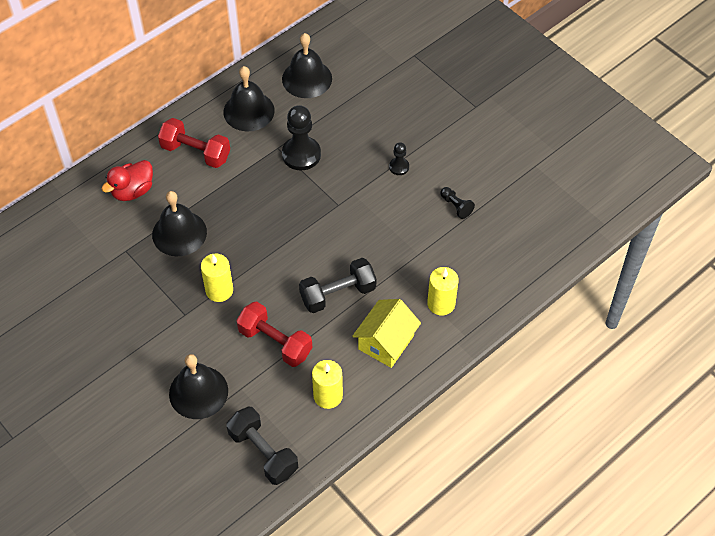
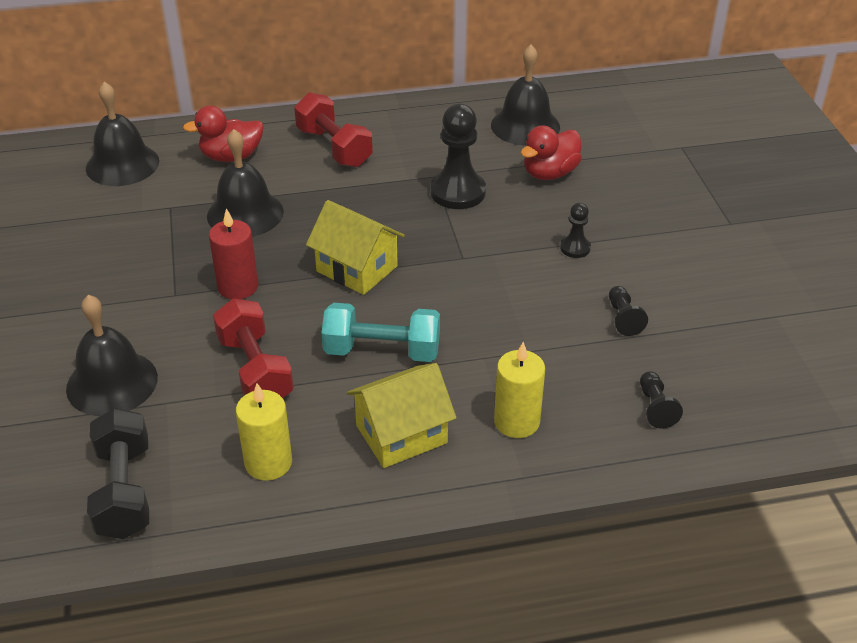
camera: 30 degrees right, 15 degrees down
yellow candle [201,253,233,302] -> red candle [209,208,258,299]
black bell [223,66,275,131] -> black bell moved to [86,82,159,186]
black dumbbell [299,258,376,313] -> turquoise dumbbell [321,303,440,362]
none -> yellow house [306,200,405,295]
none -> red duck [521,126,582,180]
none -> black pawn [640,371,683,429]

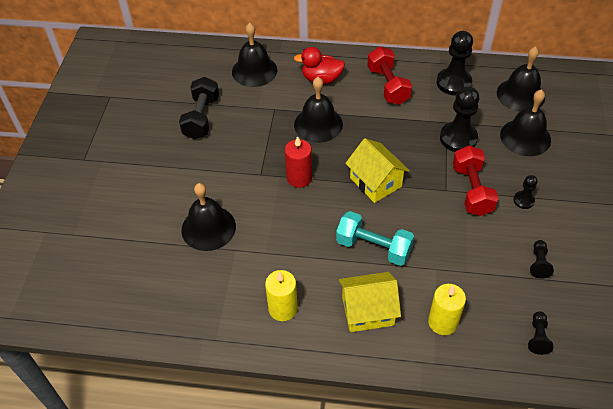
camera: 20 degrees right, 10 degrees up
black dumbbell [87,408,149,539] -> black dumbbell moved to [179,77,219,139]
red dumbbell [213,298,294,398] -> red dumbbell moved to [453,146,499,216]
red duck [521,126,582,180] -> black bell [500,89,551,156]
none -> black pawn [437,31,473,95]

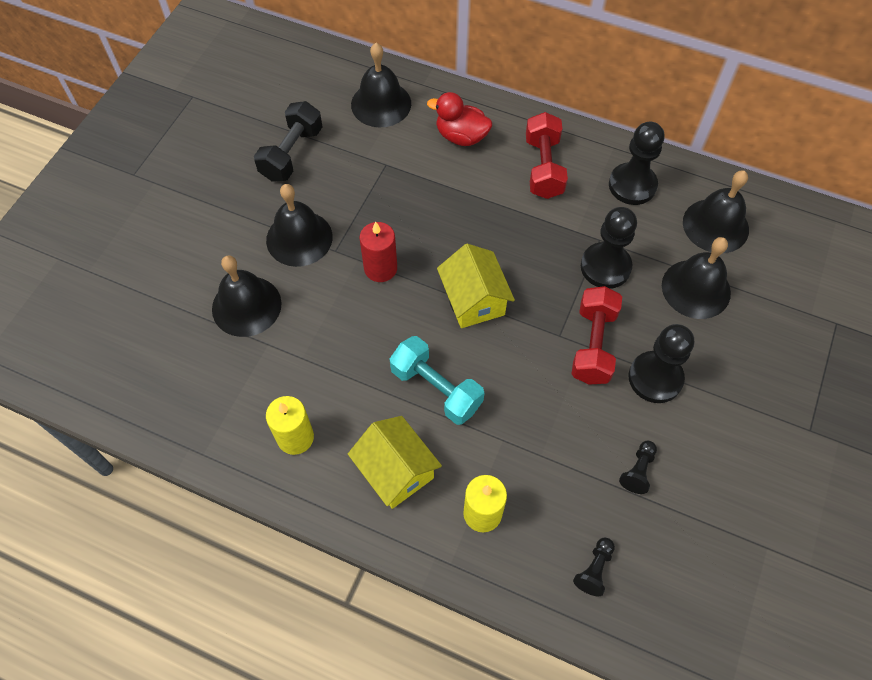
camera: 15 degrees right, 10 degrees up
black bell [294,77,343,143] -> black bell moved to [266,184,333,267]
yellow house [339,272,401,332] -> yellow house turned 45 degrees clockwise [348,416,442,509]
black pawn [513,175,538,209] -> black pawn [629,324,694,403], size x1.94

